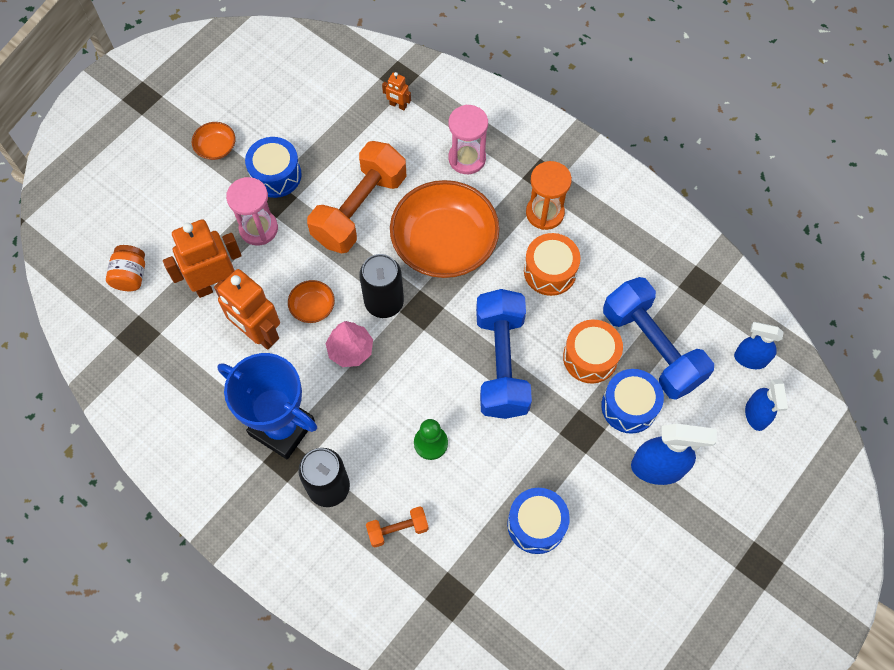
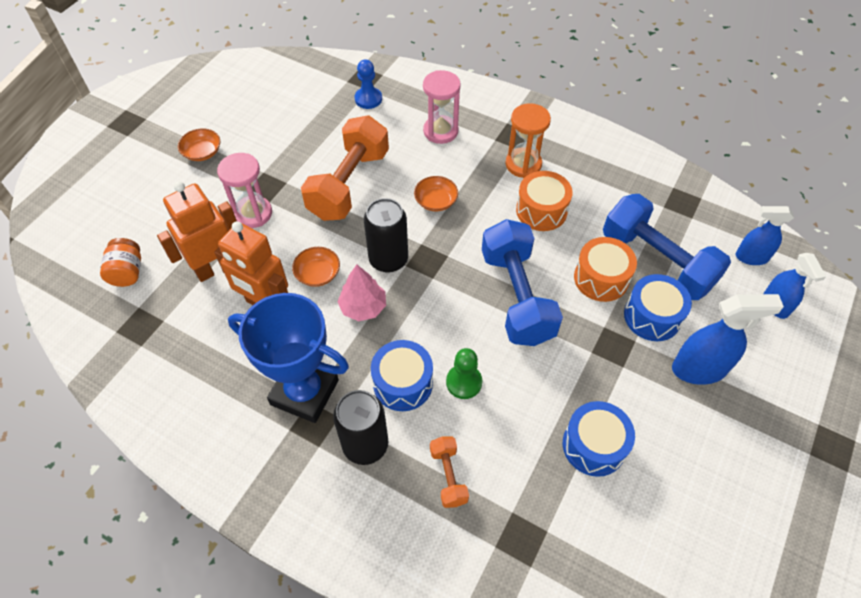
camera: 10 degrees left, 10 degrees down
blue drum [245,137,302,198] -> blue drum moved to [371,340,433,411]
orange dumbbell [366,506,429,547] -> orange dumbbell turned 75 degrees counterclockwise [430,436,469,508]
orange robot [382,72,411,110] -> blue pawn [355,59,382,109]
orange bowl [390,180,499,278] -> orange bowl [414,176,458,212], size x0.42

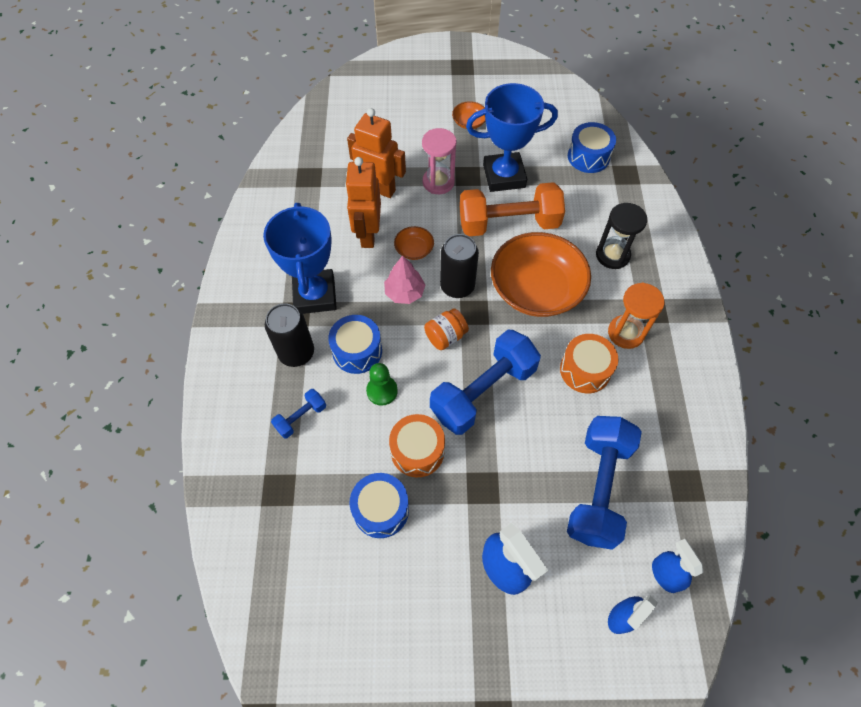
camera: 60 degrees right, 5 degrees up
orange jar [100,238,141,287] -> orange jar moved to [424,308,469,350]
blue pawn [355,59,382,109] -> none
orange bowl [414,176,458,212] -> orange bowl [491,232,591,317], size x2.36
pink hourglass [423,70,461,144] -> black hourglass [596,203,647,269]
orange dumbbell [430,436,469,508] -> blue dumbbell [271,389,326,438]
orange drum [574,237,637,302] -> orange drum moved to [389,414,445,477]
blue drum [624,274,692,341] -> blue drum moved to [568,122,616,173]
none -> blue trophy [466,83,558,192]

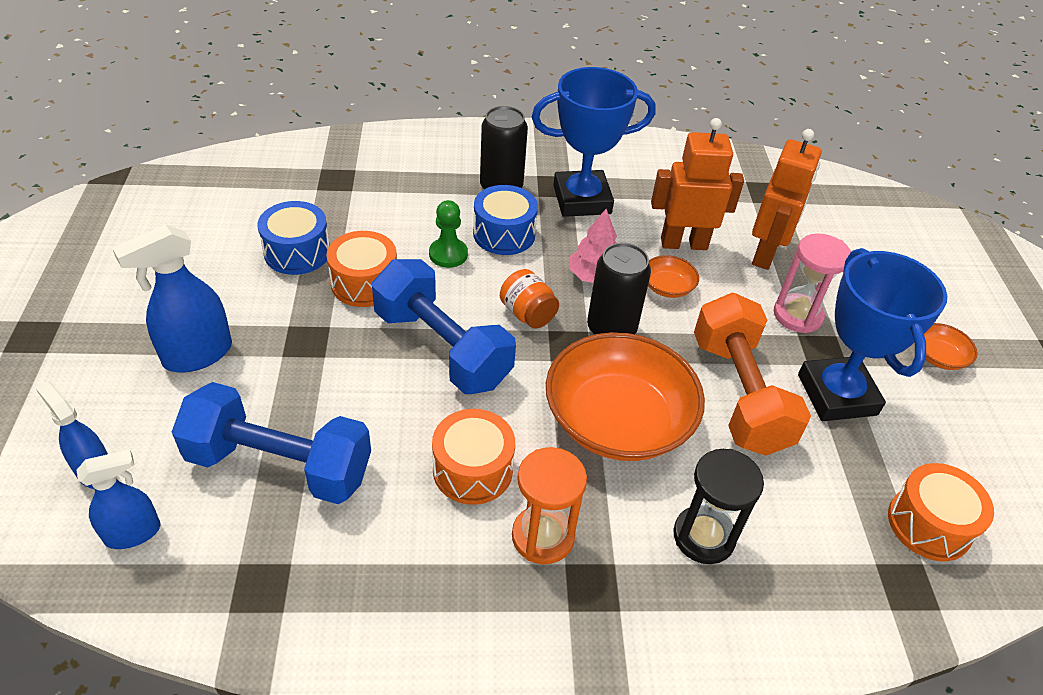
camera: 85 degrees right, 15 degrees down
blue dumbbell [271,389,326,438] -> none
blue drum [568,122,616,173] -> orange drum [888,463,994,561]

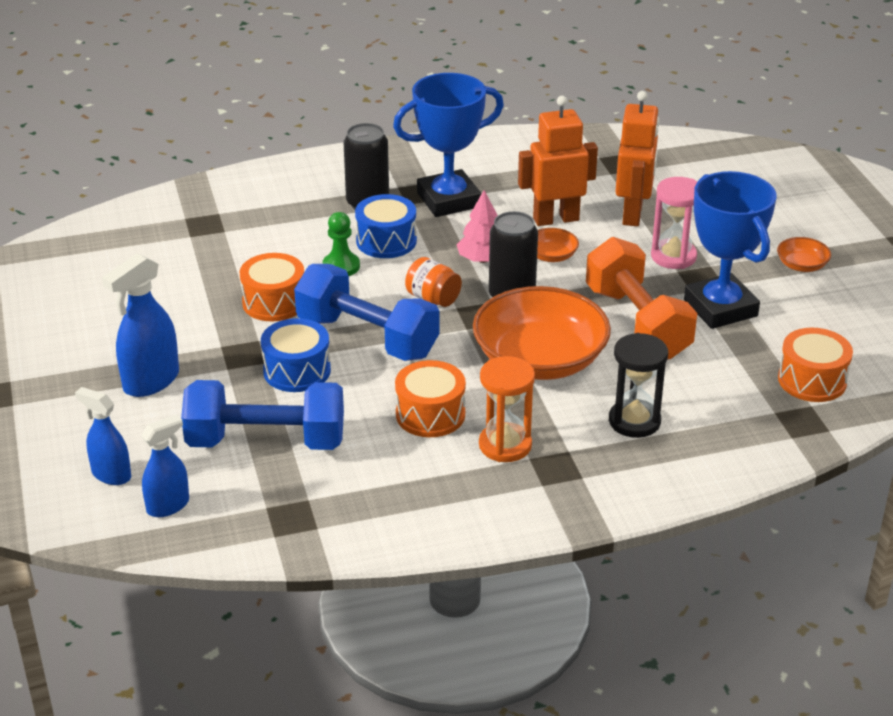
camera: 10 degrees left, 10 degrees down
blue drum [257,201,330,275] -> blue drum moved to [261,318,331,392]

